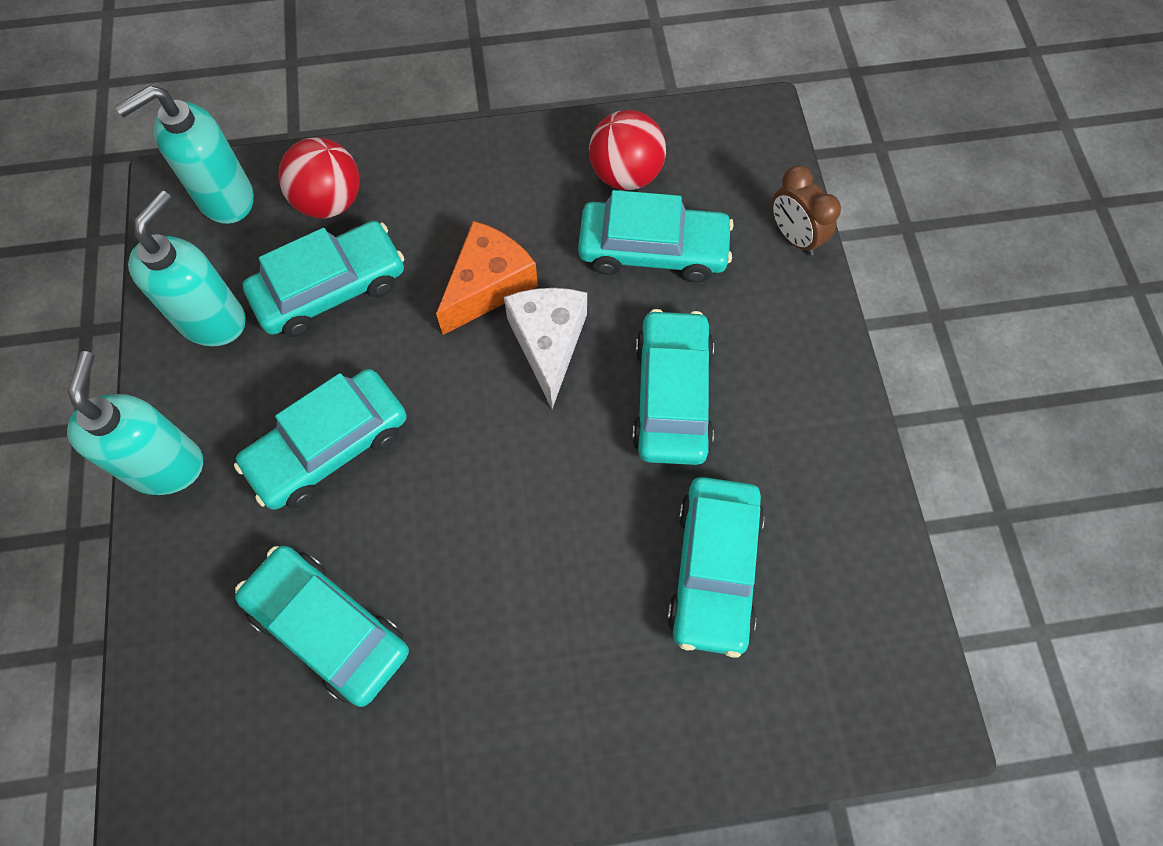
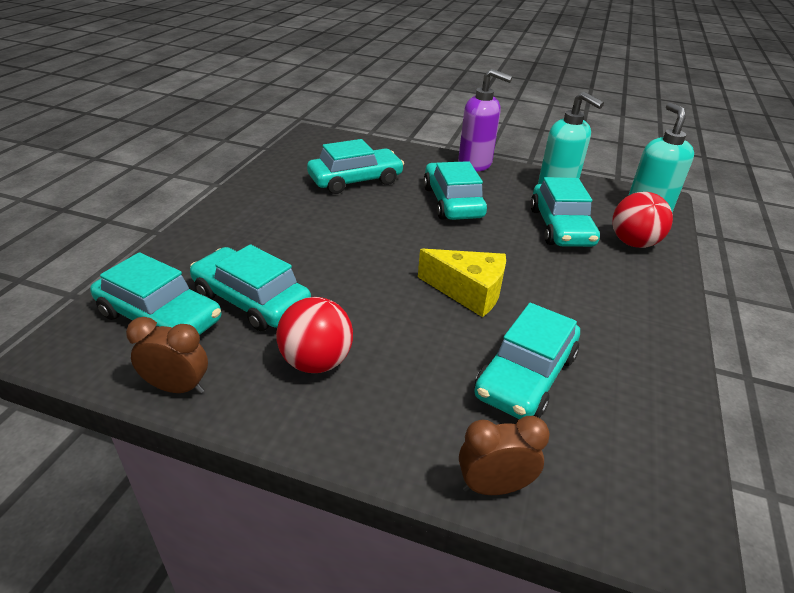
camera: 115 degrees right, 30 degrees down
turquoise soap dispenser [67,351,203,495] -> purple soap dispenser [458,69,513,172]
orange cheese [436,221,538,335] -> none
white cheese [504,288,587,409] -> yellow cheese [418,248,506,317]
red ball [589,110,666,190] -> red ball moved to [276,297,353,373]
turquoise car [632,309,714,465] -> turquoise car moved to [90,252,221,335]
none -> brown clock [126,317,208,394]

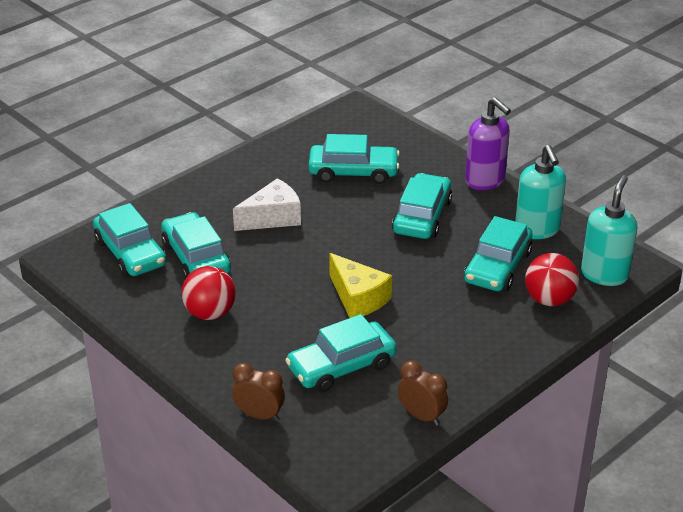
camera: 30 degrees right, 0 degrees up
brown clock [126,317,208,394] -> brown clock moved to [398,361,448,426]
none -> white cheese [233,178,301,231]

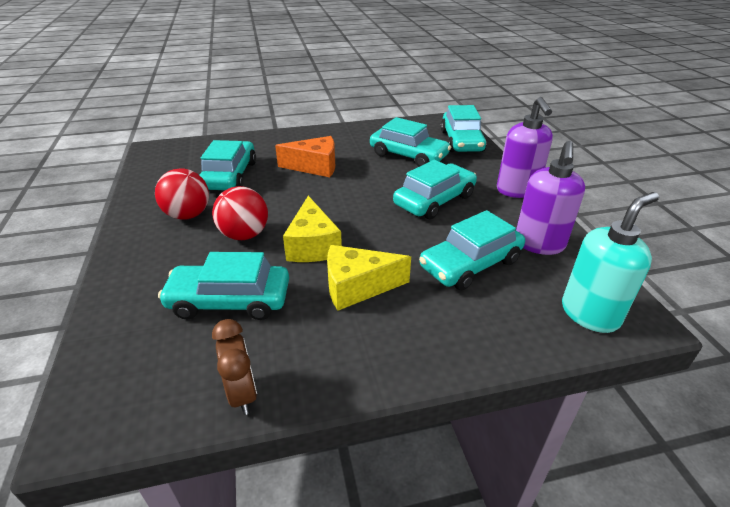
camera: 30 degrees right, 0 degrees up
turquoise car [93,203,166,277] -> turquoise car moved to [441,105,487,152]
brown clock [232,363,285,421] -> none
white cheese [233,178,301,231] -> orange cheese [275,136,335,177]
turquoise soap dispenser [515,145,566,239] -> purple soap dispenser [516,141,585,255]
red ball [525,253,579,306] -> red ball moved to [212,186,268,240]
none -> yellow cheese [327,245,411,311]

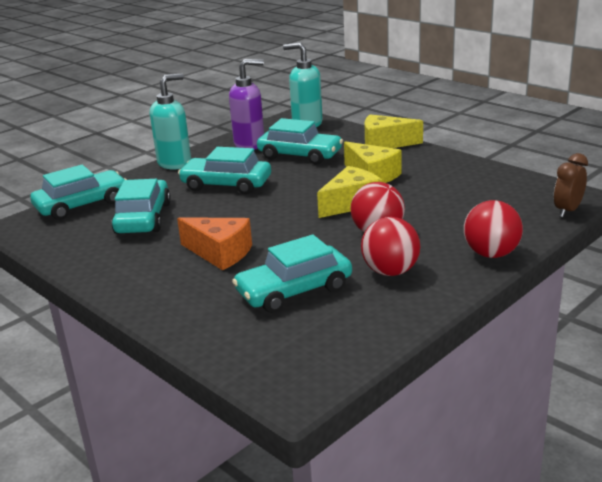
camera: 120 degrees left, 10 degrees down
turquoise car [158,252,289,320] -> none
brown clock [212,319,257,415] -> brown clock moved to [554,153,588,217]
orange cheese [275,136,335,177] -> orange cheese turned 150 degrees clockwise [177,217,252,270]
purple soap dispenser [497,97,553,198] -> turquoise soap dispenser [150,73,191,170]
none -> yellow cheese [365,114,423,148]
none -> red ball [464,200,523,258]

